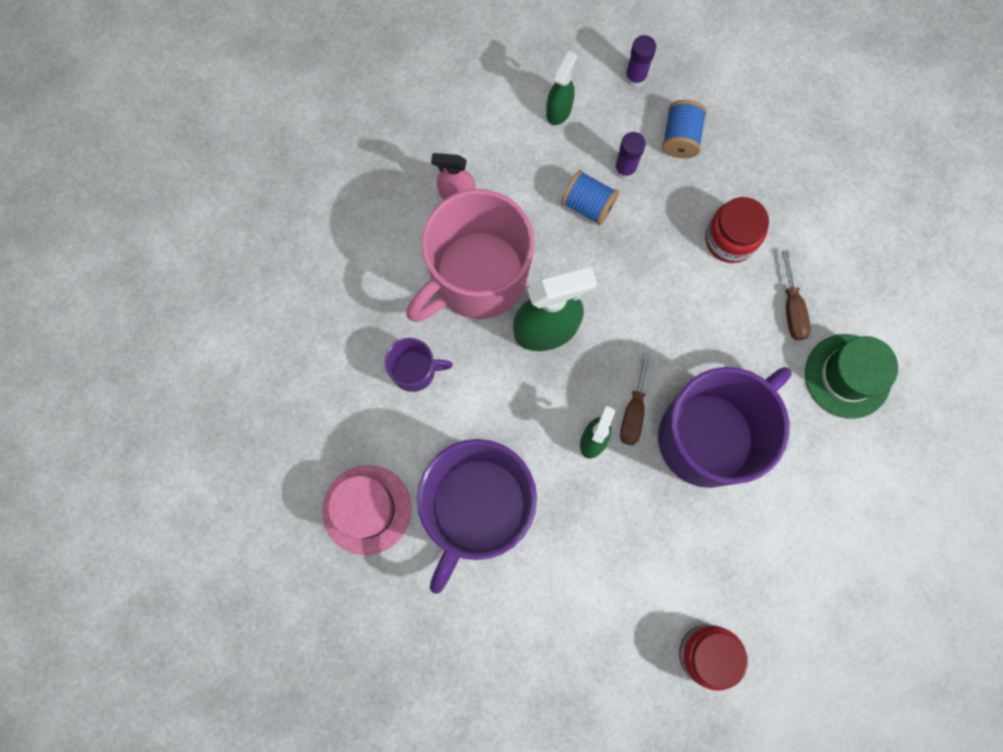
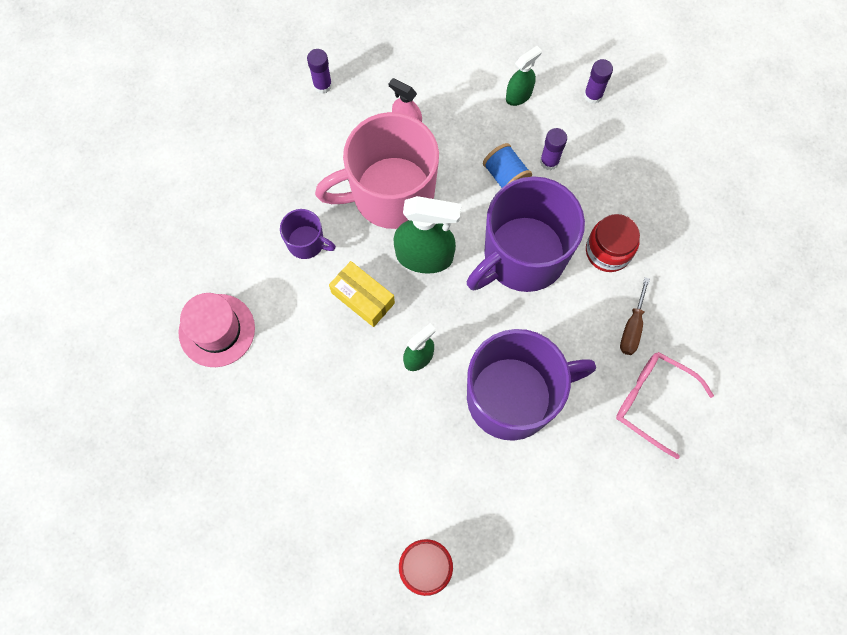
camera: 25 degrees right, 5 degrees down
purple mug [417,439,537,594] -> purple mug moved to [467,176,585,292]
brown screwdriver [620,353,650,445] -> none
blue spool [662,100,707,158] -> none
green hat [805,334,898,419] -> pink glasses [616,352,714,459]
none -> purple glue stick [307,49,332,93]
none -> yellow box [329,261,395,327]

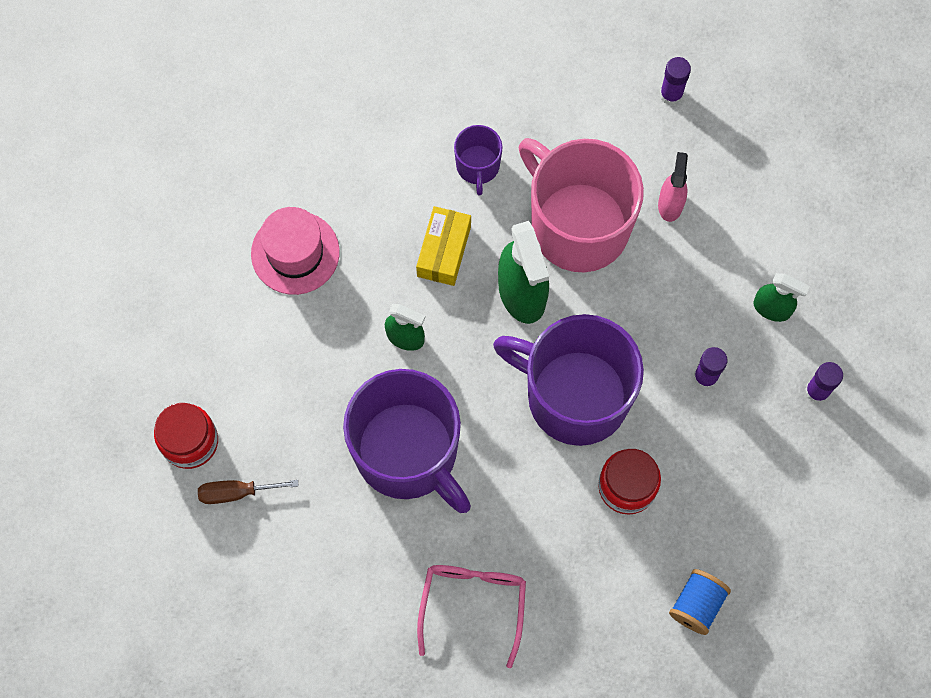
camera: 65 degrees right, 0 degrees up
pink hat [179,293,255,367] -> pink hat moved to [251,207,340,295]
blue spool [483,143,532,188] -> blue spool moved to [669,569,731,635]
brown screwdriver [620,277,650,355] -> brown screwdriver moved to [198,480,299,504]

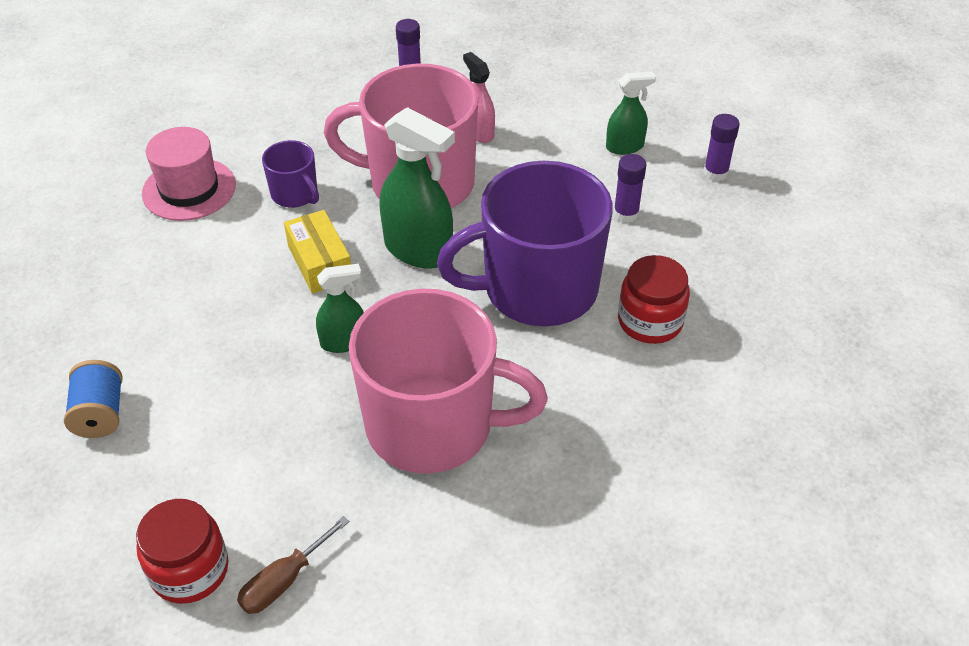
camera: 40 degrees left, 25 degrees down
pink hat [251,207,340,295] -> pink hat moved to [142,127,236,221]
purple mug [343,369,471,513] -> pink mug [349,289,548,474]
pink glasses [417,565,526,668] -> none
blue spool [669,569,731,635] -> blue spool moved to [64,360,123,438]

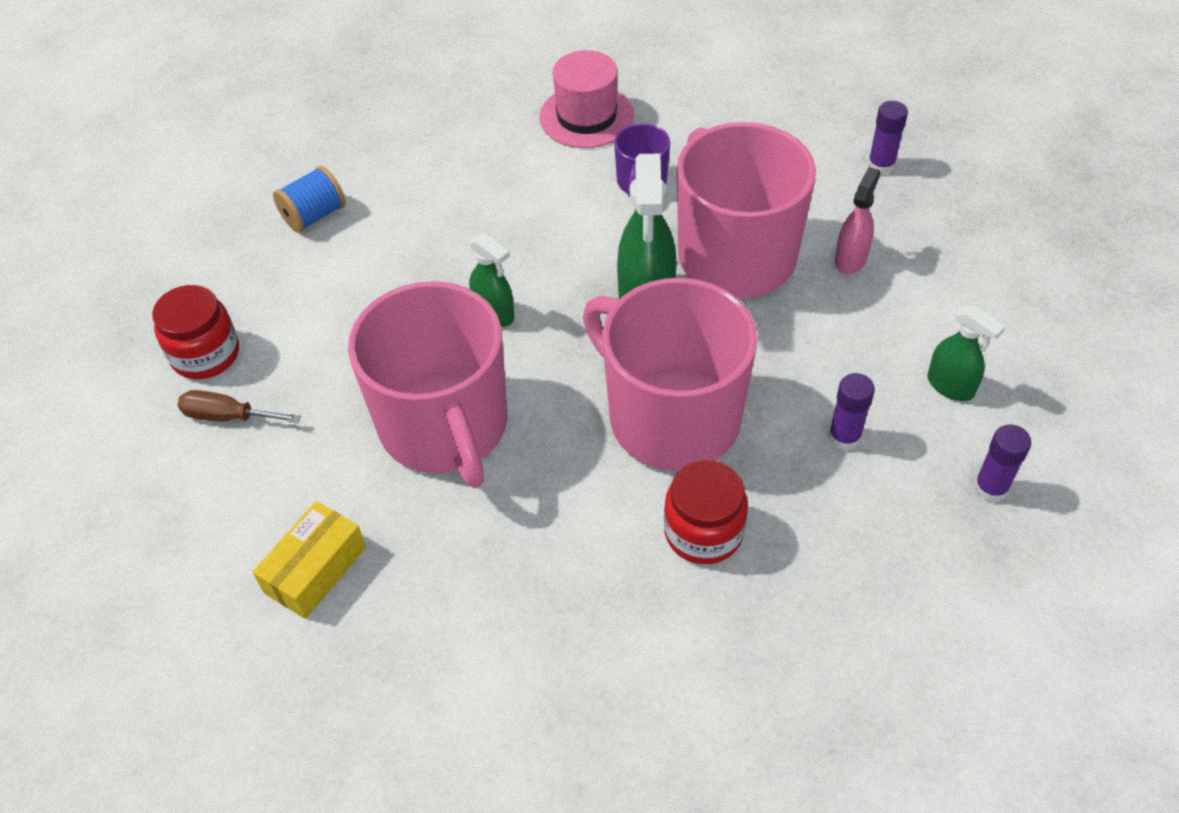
camera: 60 degrees right, 5 degrees up
yellow box [284,210,351,294] -> yellow box moved to [253,501,366,619]
purple mug [437,161,613,326] -> pink mug [583,278,757,471]

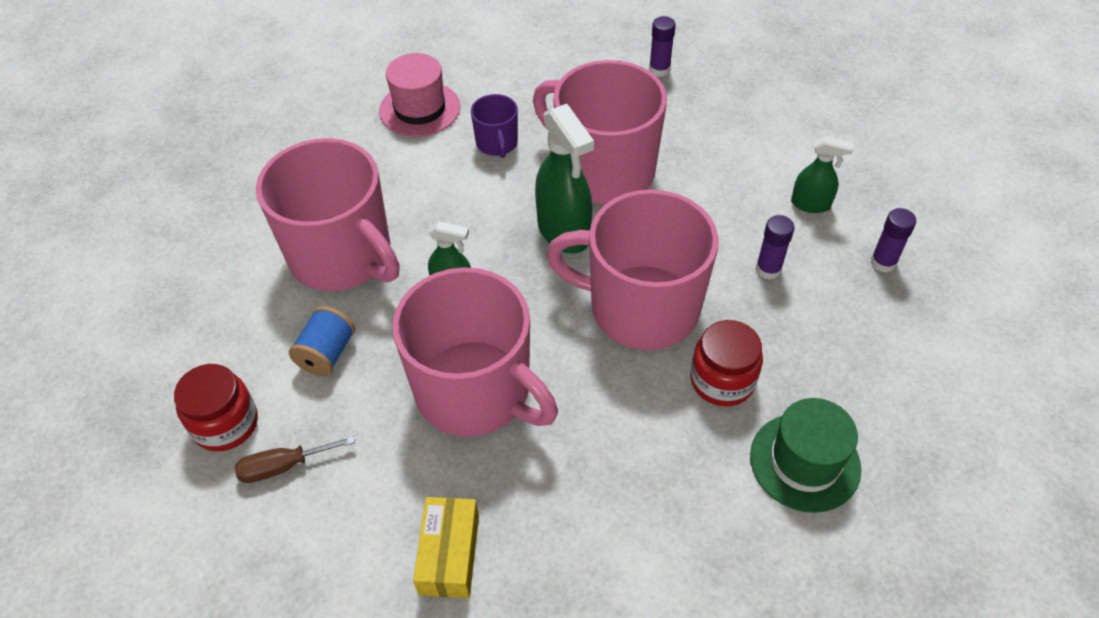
camera: 30 degrees left, 0 degrees up
blue spool [273,166,346,233] -> blue spool moved to [289,306,355,376]
pink spray bottle [835,167,880,274] -> none
none -> pink mug [256,138,400,291]
none -> green hat [750,398,861,513]

